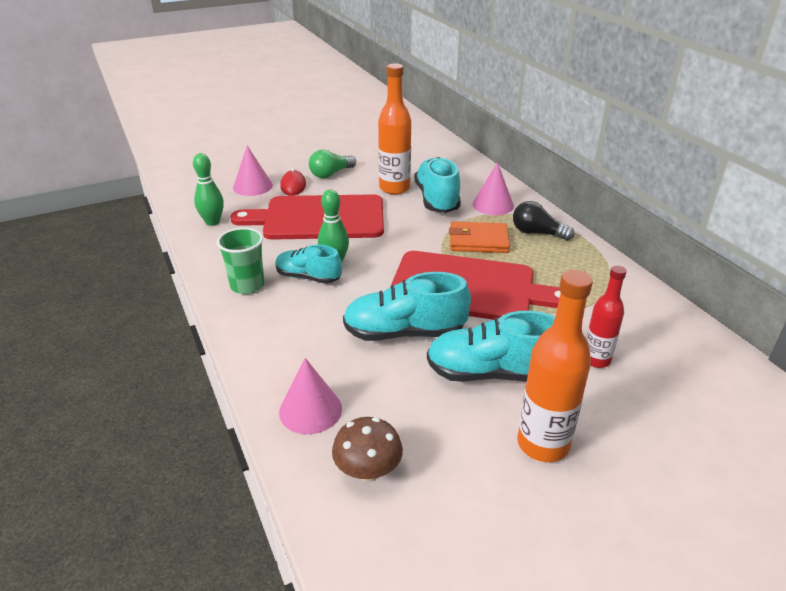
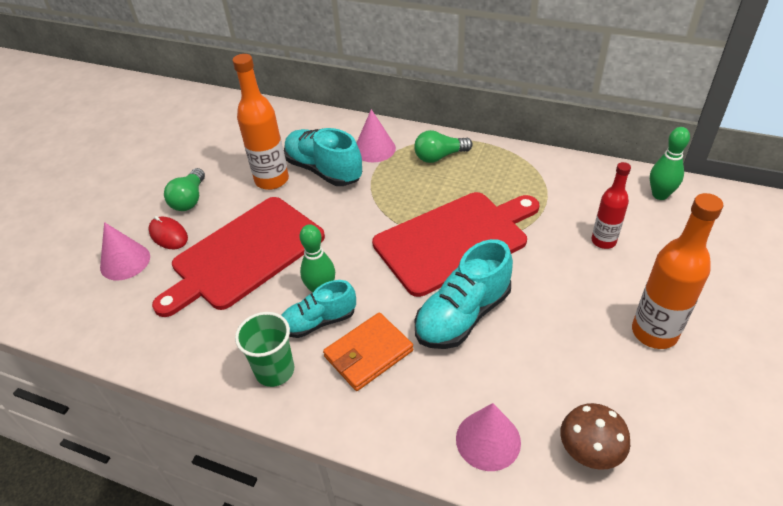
camera: 40 degrees left, 10 degrees up
green bowling pin [193,153,224,226] -> green bowling pin moved to [650,127,690,200]
turquoise shoe [427,311,555,382] -> none
orange wallet [449,221,510,253] -> orange wallet moved to [323,313,414,391]
black light bulb [513,201,574,241] -> green light bulb [414,130,473,163]

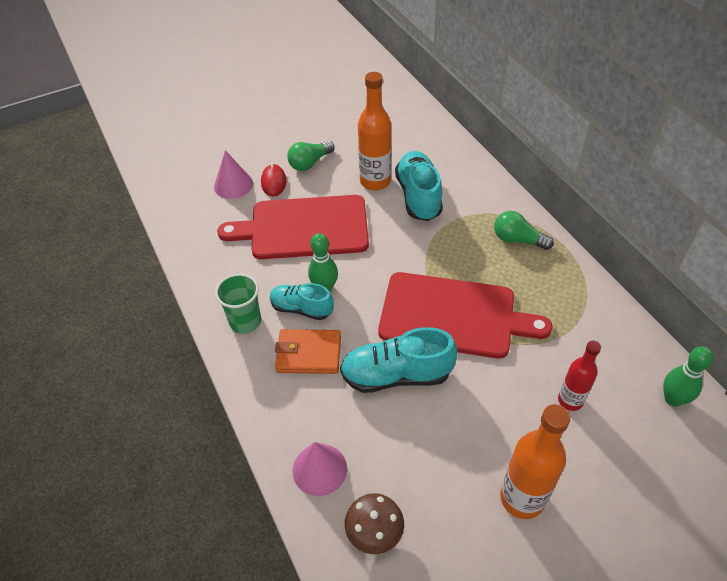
camera: 40 degrees right, 5 degrees up
pink cone [357,109,396,162] -> none

